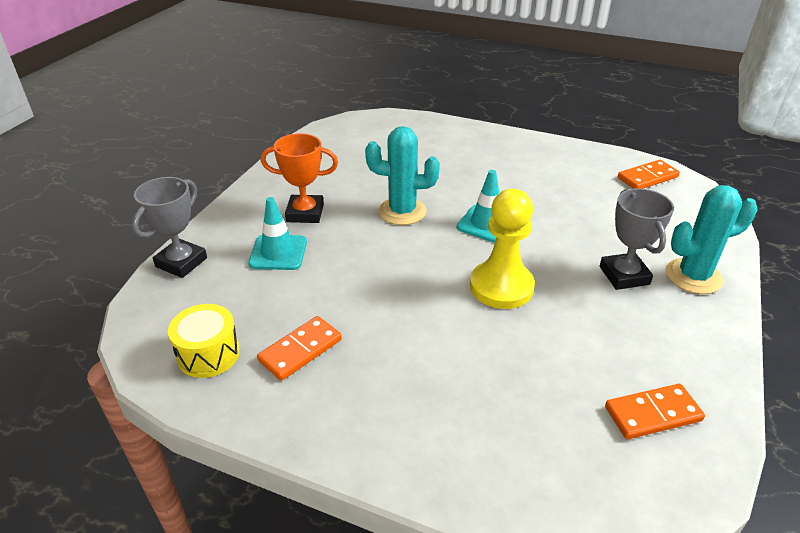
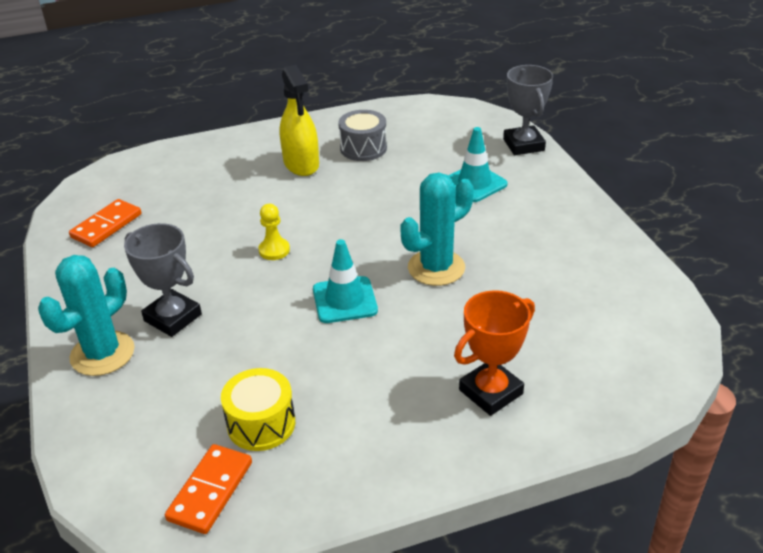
camera: 140 degrees right, 0 degrees up
yellow drum [168,304,240,378] -> yellow drum moved to [221,368,295,451]
orange domino [257,316,342,381] -> grey drum [338,110,387,161]
orange trophy [261,133,338,223] -> orange trophy moved to [454,290,535,416]
yellow pawn [470,189,535,309] -> yellow pawn [258,204,290,260], size x0.49
none -> yellow spray bottle [279,65,319,176]

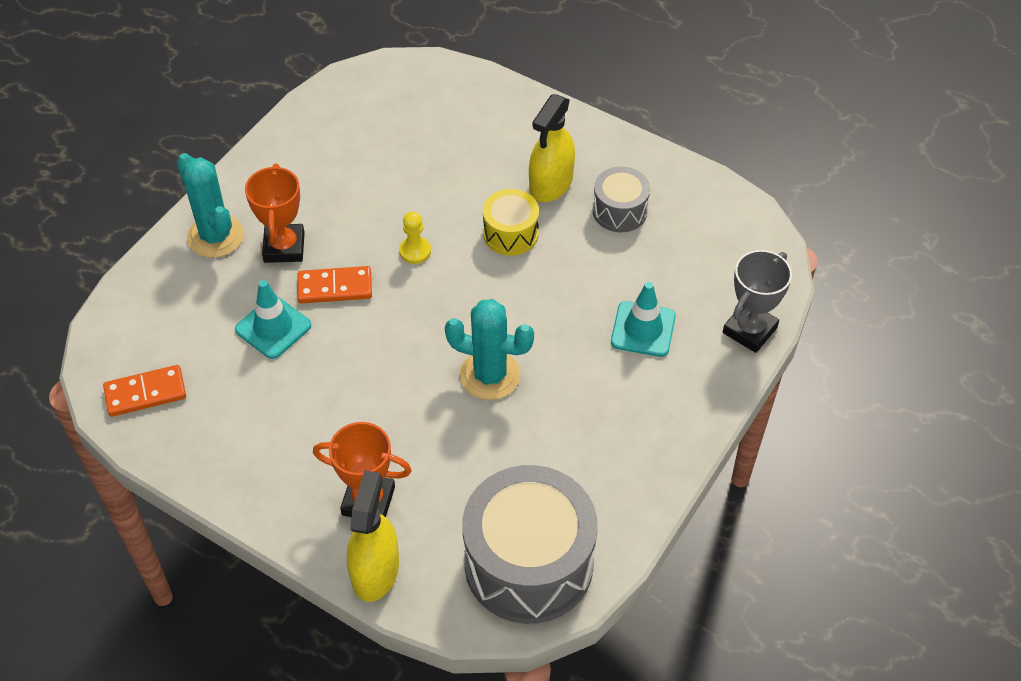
camera: 50 degrees right, 15 degrees up
turquoise cactus [38,255,134,376] -> turquoise cactus turned 60 degrees clockwise [177,153,244,258]
orange domino [69,199,141,247] -> orange domino moved to [298,266,372,304]
grey trophy [124,223,202,337] -> orange trophy [245,164,305,263]
yellow drum [221,368,295,451] -> yellow drum moved to [483,189,539,256]
turquoise traffic cone [313,239,378,323] -> turquoise traffic cone moved to [235,280,311,359]
none -> yellow spray bottle [347,470,399,602]
none -> grey drum [462,465,598,624]

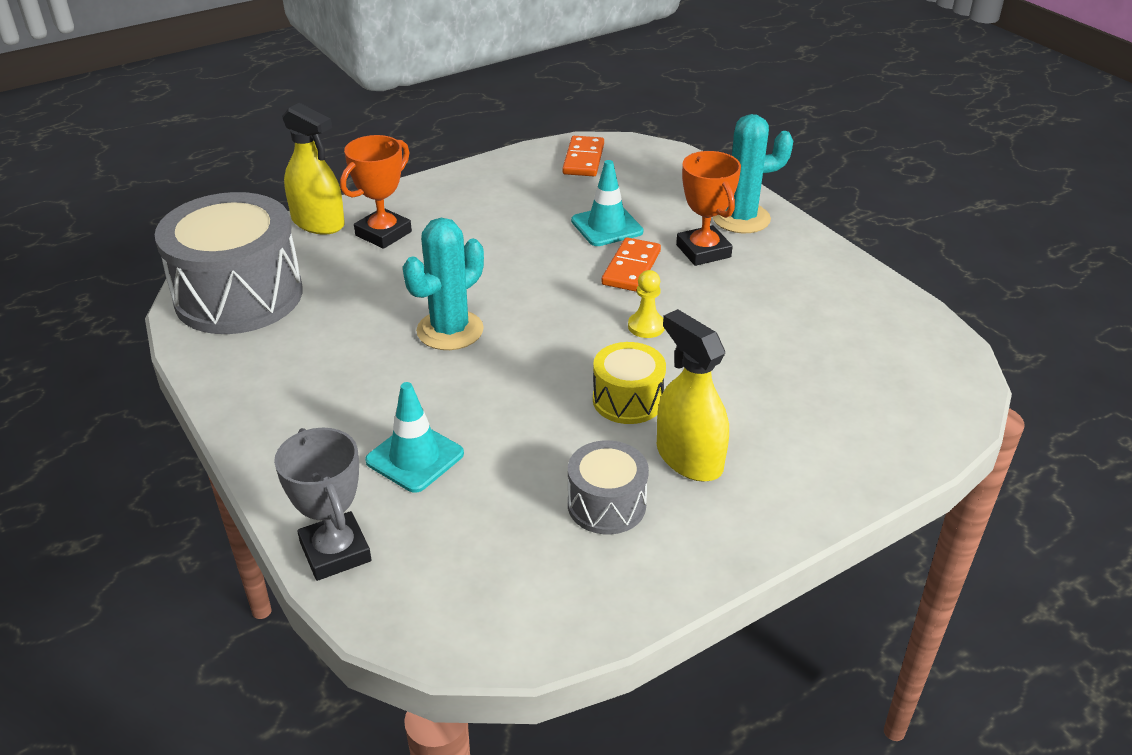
camera: 115 degrees right, 15 degrees down
orange trophy [245,164,305,263] -> orange trophy turned 45 degrees clockwise [676,151,741,266]

